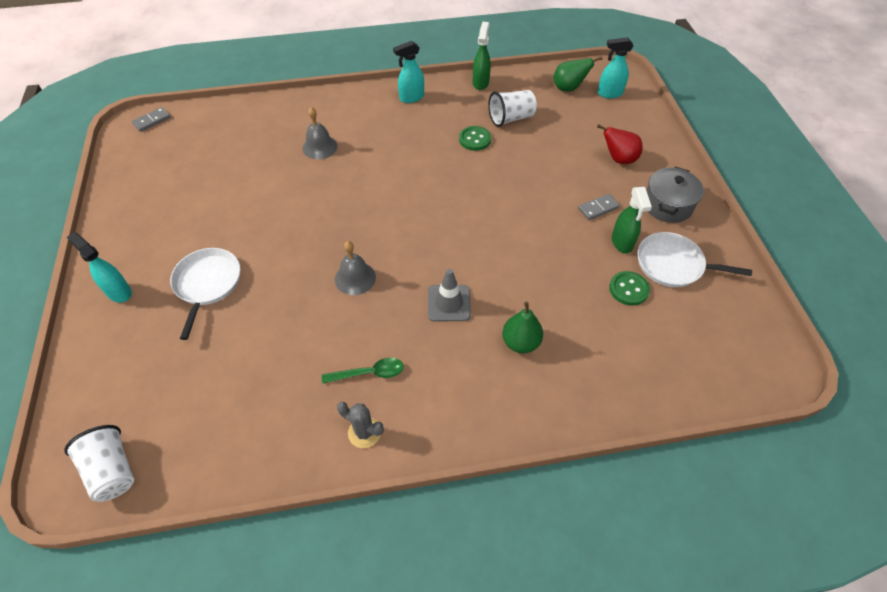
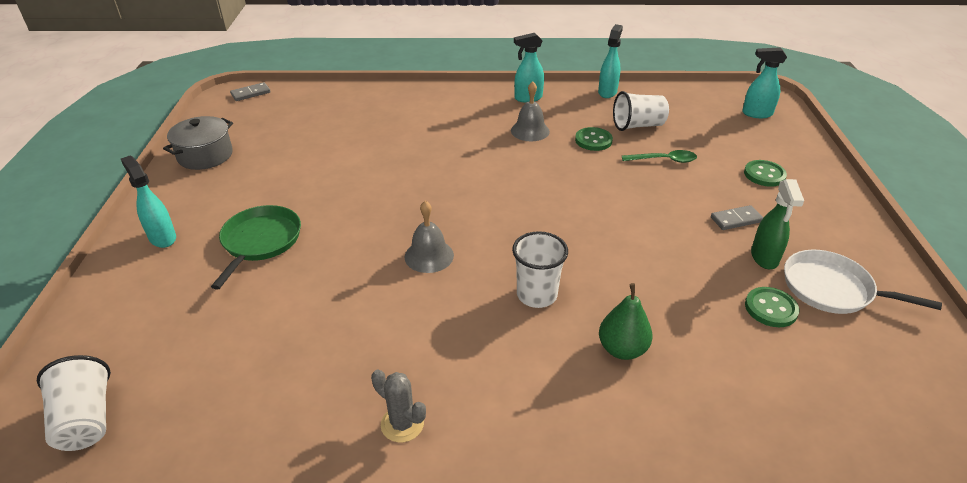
camera: 10 degrees right, 15 degrees down
white pan [170,248,240,340] -> green pan [211,205,301,290]
grey bell [302,107,337,159] -> grey bell moved to [511,81,550,141]
green spoon [322,358,404,384] -> green spoon moved to [622,150,697,163]
grey traffic cone [428,269,471,322] -> white cup [512,231,568,308]
green spray bottle [473,22,491,90] -> turquoise spray bottle [598,24,623,98]
green pear [553,57,602,92] -> none
red pear [597,124,643,164] -> green button [744,160,787,187]
grey pot [646,166,704,223] -> grey pot moved to [163,116,233,170]

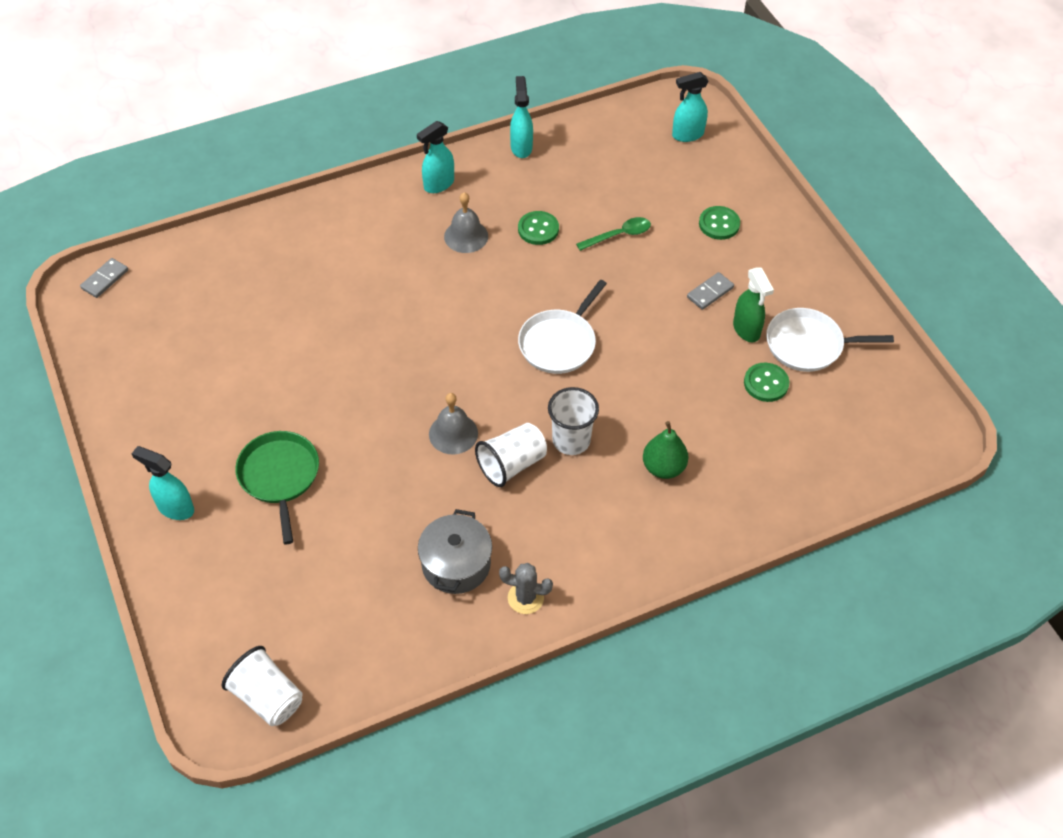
camera: 25 degrees left, 15 degrees up
grey pot [163,116,233,170] -> grey pot moved to [418,509,492,594]
white cup [613,91,669,131] -> white cup moved to [475,423,547,487]
none -> white pan [518,280,607,374]

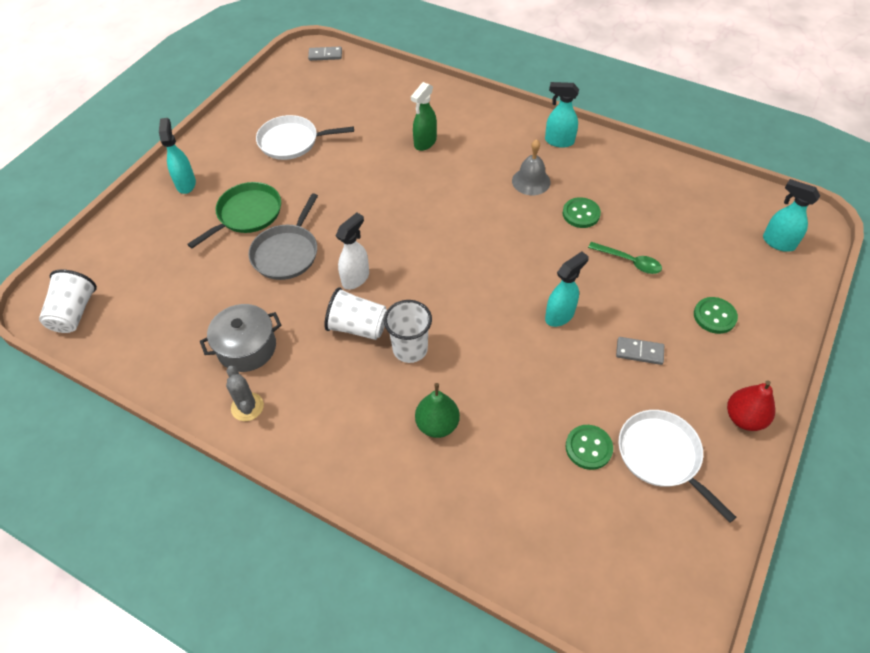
camera: 55 degrees right, 0 degrees up
grey bell [429,393,478,455] -> white spray bottle [336,213,369,290]
turquoise spray bottle [510,76,533,158] -> turquoise spray bottle moved to [545,252,589,327]
white pan [518,280,607,374] -> white pan moved to [256,115,354,160]
green spray bottle [733,267,774,342] -> green spray bottle moved to [411,82,437,151]
none -> grey pan [248,193,318,280]
none -> red pear [727,380,775,431]

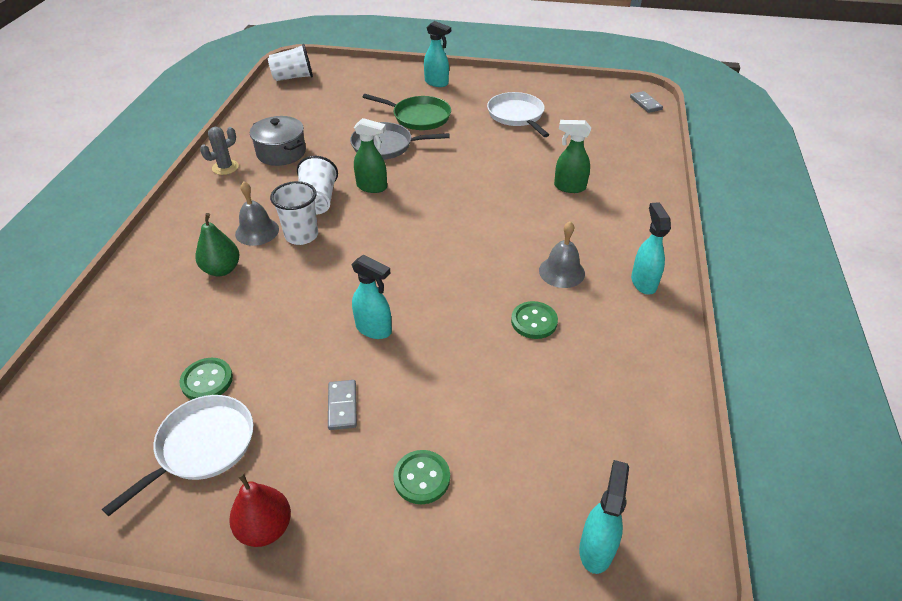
camera: 70 degrees right, 10 degrees down
turquoise spray bottle [159,118,196,194] -> turquoise spray bottle turned 60 degrees clockwise [424,21,451,87]
white spray bottle [336,213,369,290] -> green spray bottle [354,118,387,193]
green spoon [588,242,662,274] -> none
none -> grey bell [235,182,279,246]

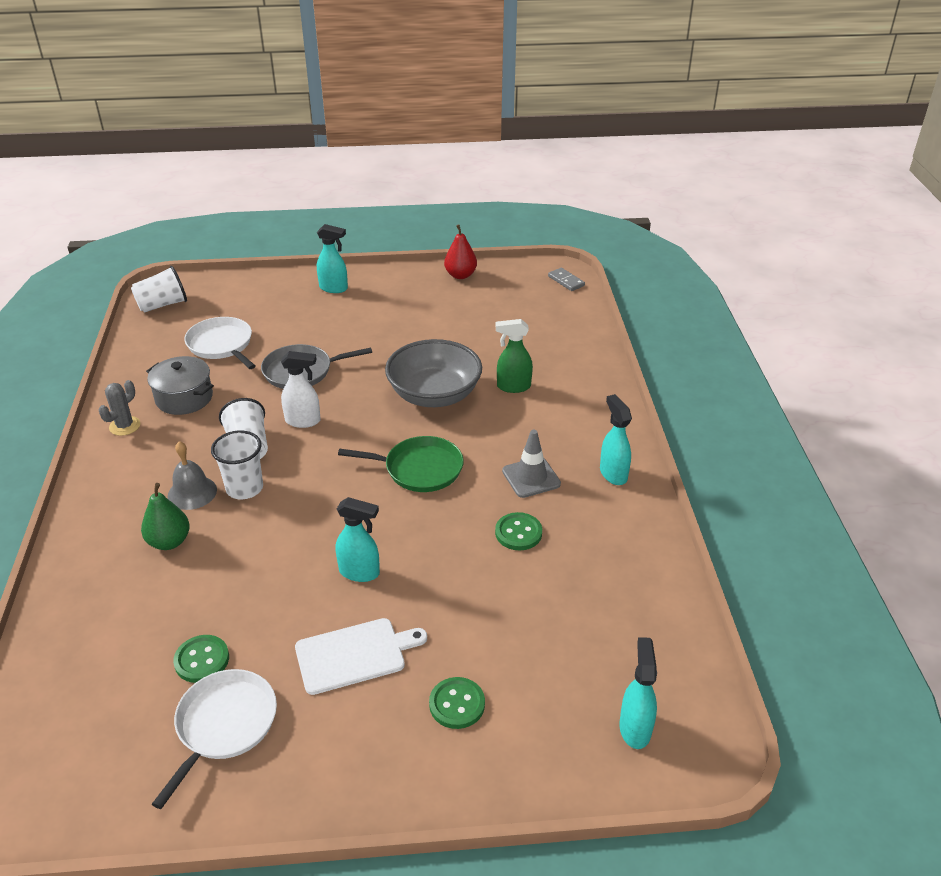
camera: 15 degrees left, 5 degrees down
red pear [229,473,291,547] -> red pear moved to [444,225,477,279]
grey domino [328,380,357,430] -> white cutting board [295,618,427,695]
green spray bottle [354,118,387,193] -> white spray bottle [281,351,321,428]
green pan [363,94,451,130] -> green pan moved to [338,436,464,492]
white pan [487,92,549,137] -> white pan moved to [184,317,255,369]
grey bell [539,221,585,288] -> grey traffic cone [502,430,561,498]
none -> grey bowl [385,339,482,407]

